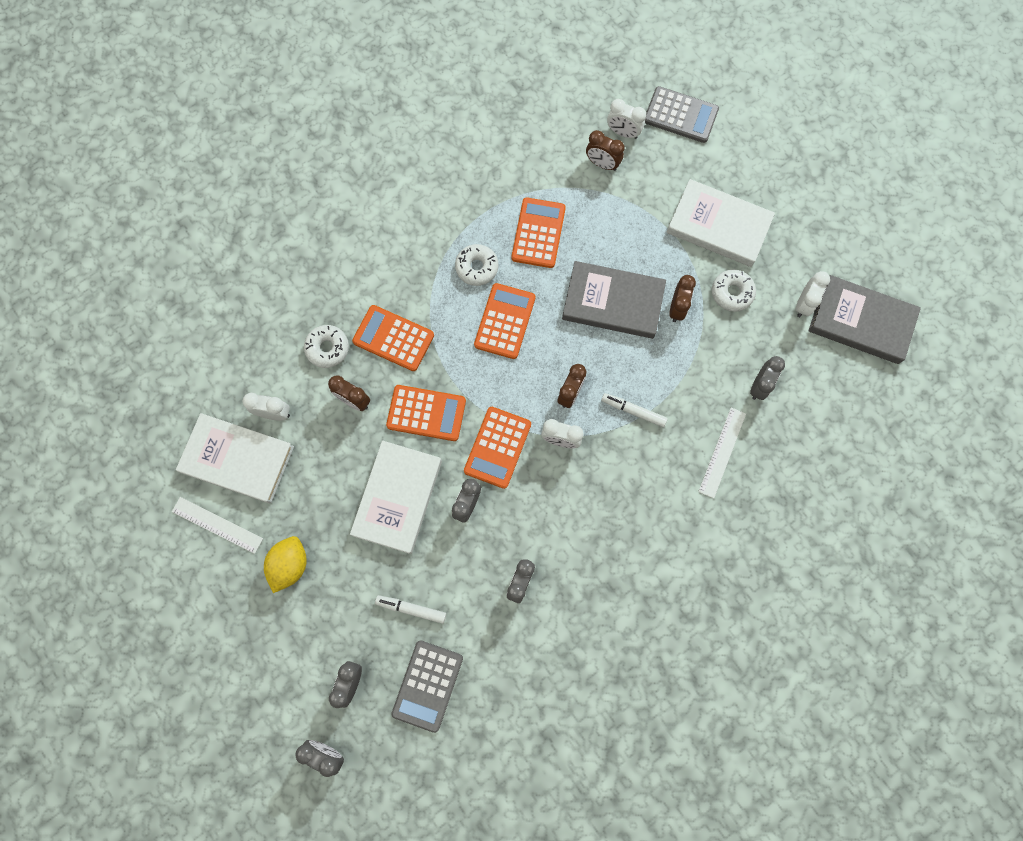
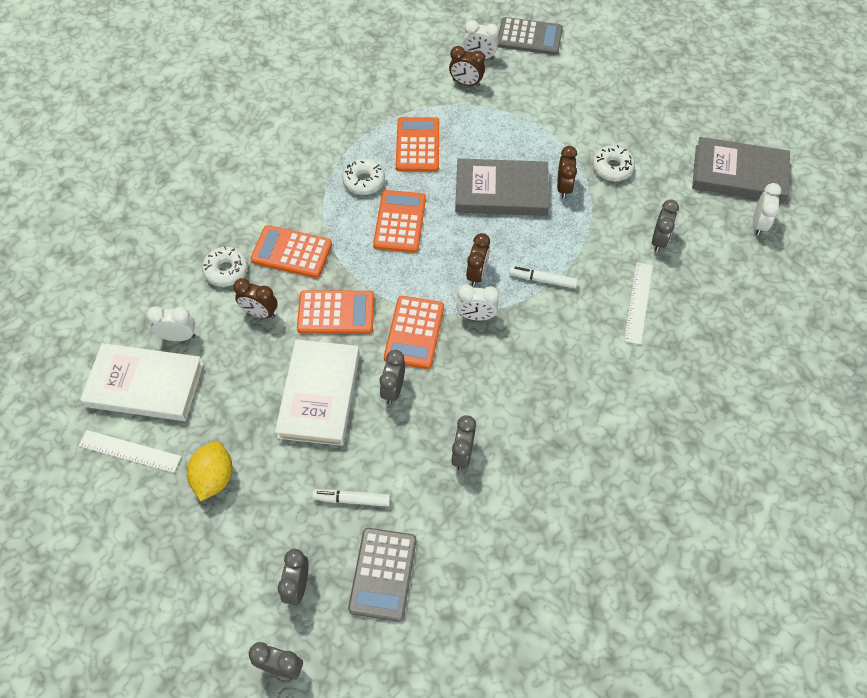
camera: 10 degrees left, 15 degrees down
white book [666,179,775,267] -> none
white clock [796,271,830,317] -> white clock moved to [753,183,782,236]

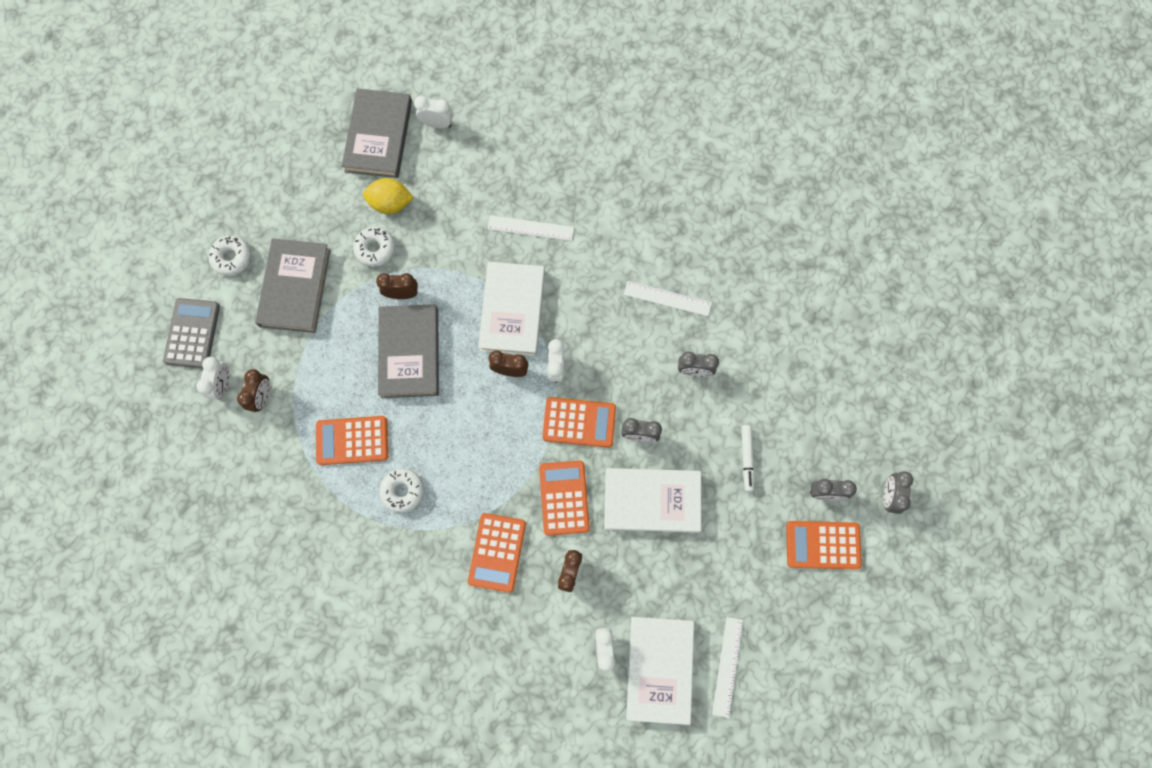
camera: 95 degrees left, 15 degrees up
yellow lemon [187,441,232,501] -> yellow lemon moved to [363,178,414,214]
white donut [202,246,248,287] -> white donut moved to [209,236,252,276]
grey calculator [348,528,416,622] -> none
orange calculator [373,190,426,253] -> orange calculator moved to [786,521,862,569]
white marker [509,266,578,288] -> white book [478,262,545,356]
grey clock [652,199,679,252] -> none
none -> grey book [255,238,331,333]
none -> white ruler [624,281,712,316]

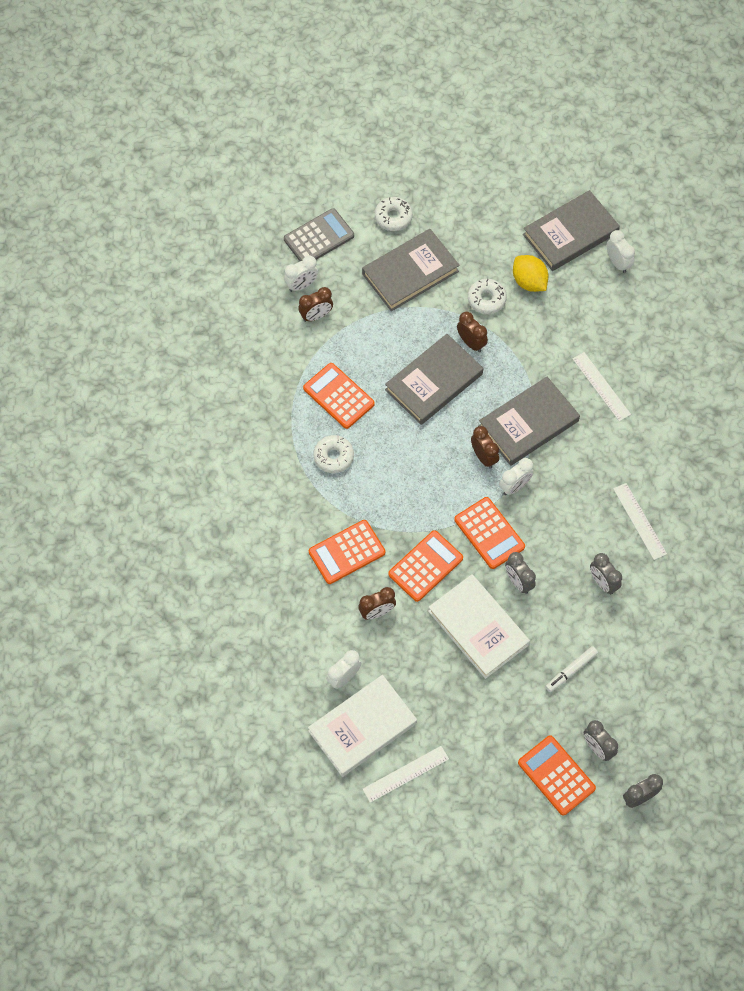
camera: 50 degrees right, 10 degrees down
white book [478,262,545,356] -> grey book [478,377,580,466]

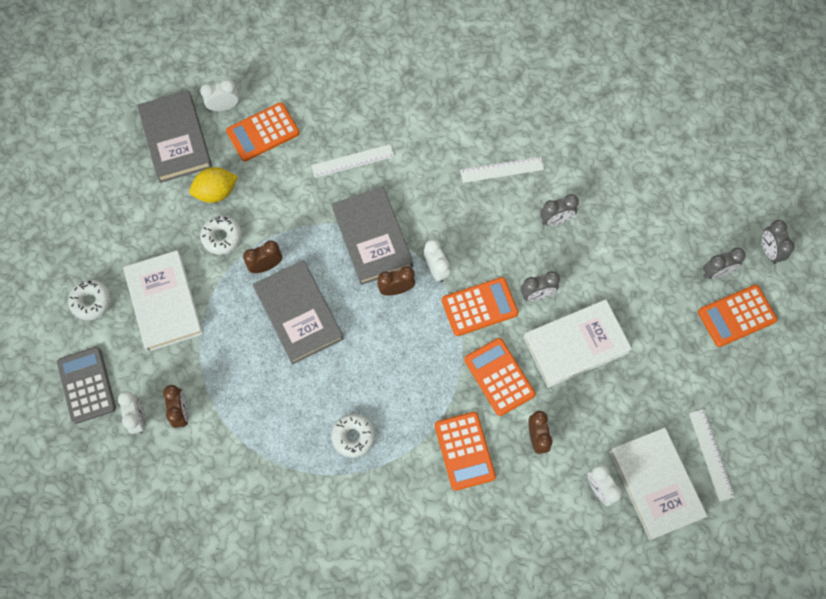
camera: 75 degrees left, 5 degrees up
orange calculator [303,363,375,429] -> orange calculator moved to [226,102,300,162]
grey book [362,229,460,311] -> white book [123,250,203,352]
white marker [545,646,598,692] -> none

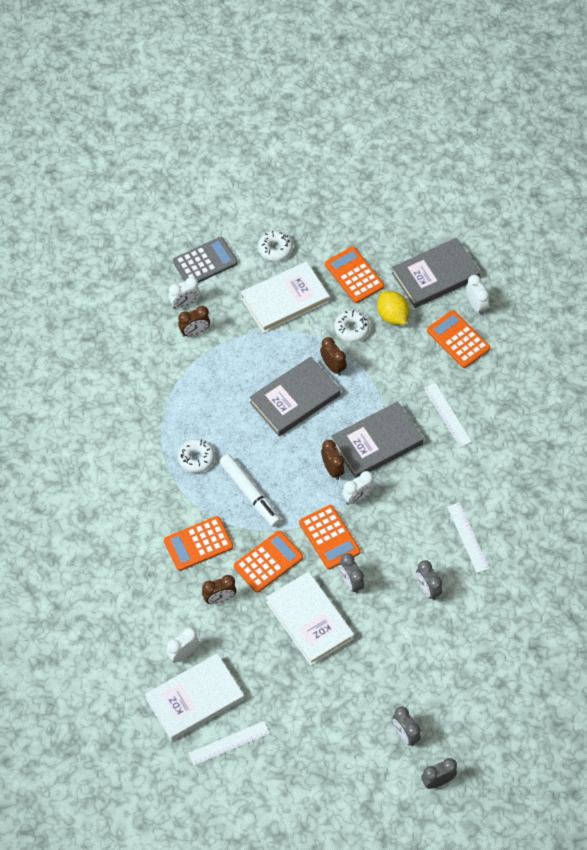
camera: 80 degrees right, 10 degrees down
orange calculator [698,285,777,347] -> orange calculator moved to [325,247,384,303]
none -> white marker [219,454,281,527]

